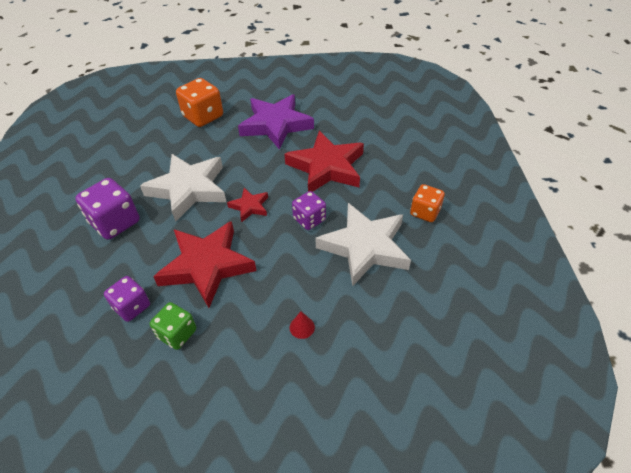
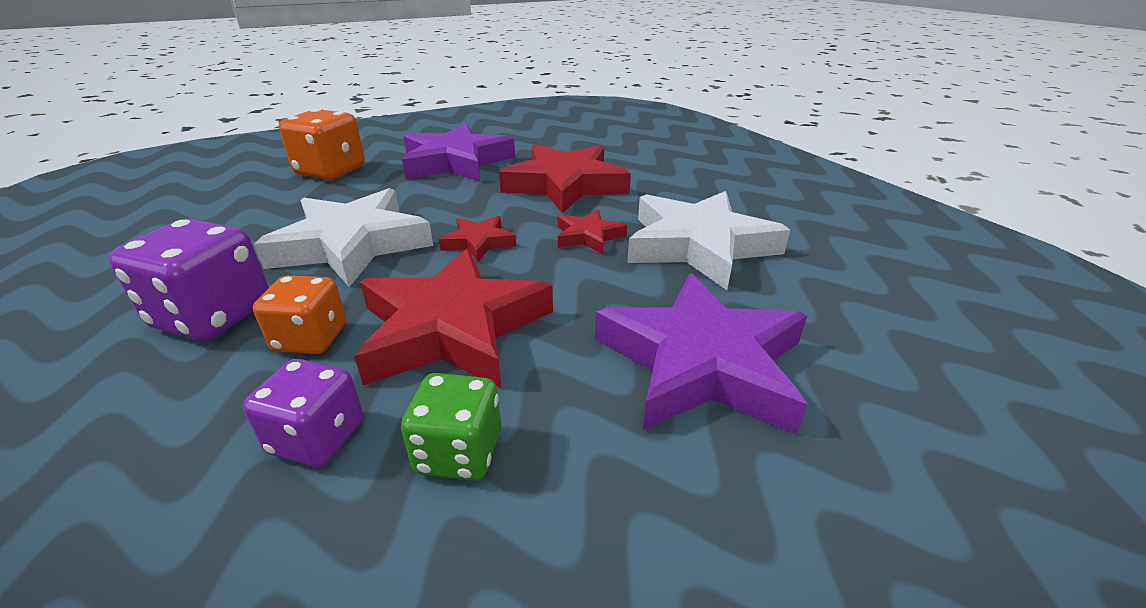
camera: 25 degrees left, 15 degrees down
red cone [290,312,315,339] -> purple star [595,273,808,435]
purple dice [292,191,326,230] -> red star [558,209,627,254]
orange dice [410,184,445,222] -> orange dice moved to [253,275,346,354]

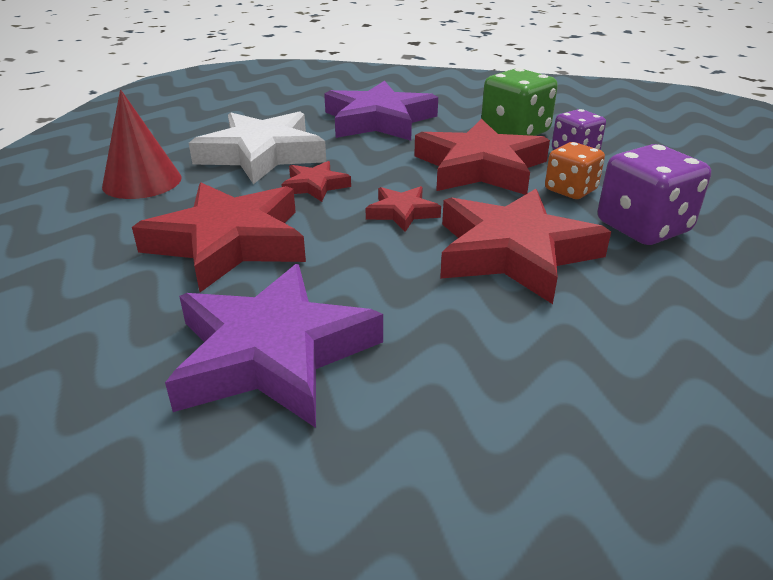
camera: 140 degrees left, 0 degrees up
white star [254,188,433,287] -> red star [440,189,611,304]
orange dice [279,109,365,180] -> none
green dice [401,373,501,481] -> green dice [481,68,558,136], size x1.56
none -> red cone [102,90,181,199]

